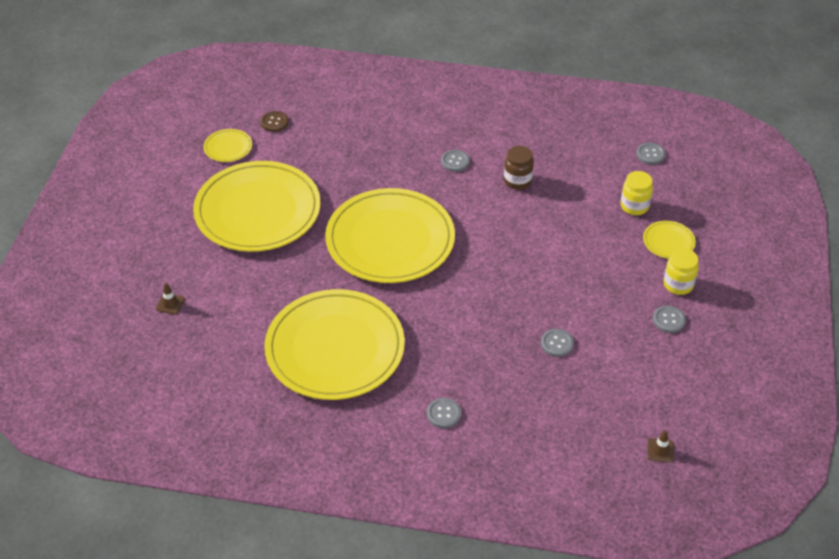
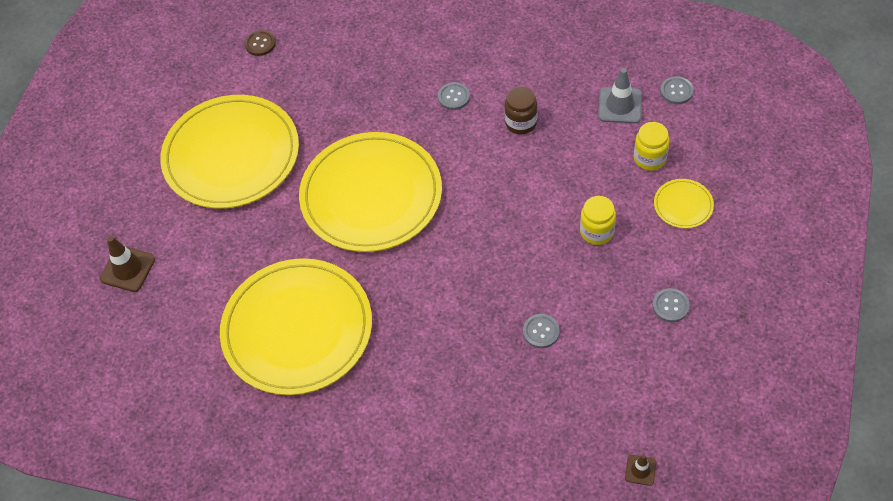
camera: 10 degrees right, 10 degrees up
brown traffic cone [156,283,185,315] -> brown traffic cone [100,236,155,292], size x1.76
yellow plate [204,129,252,162] -> none
grey button [427,398,461,428] -> none
yellow jar [663,248,699,295] -> yellow jar moved to [580,196,616,245]
none -> grey traffic cone [598,68,642,123]

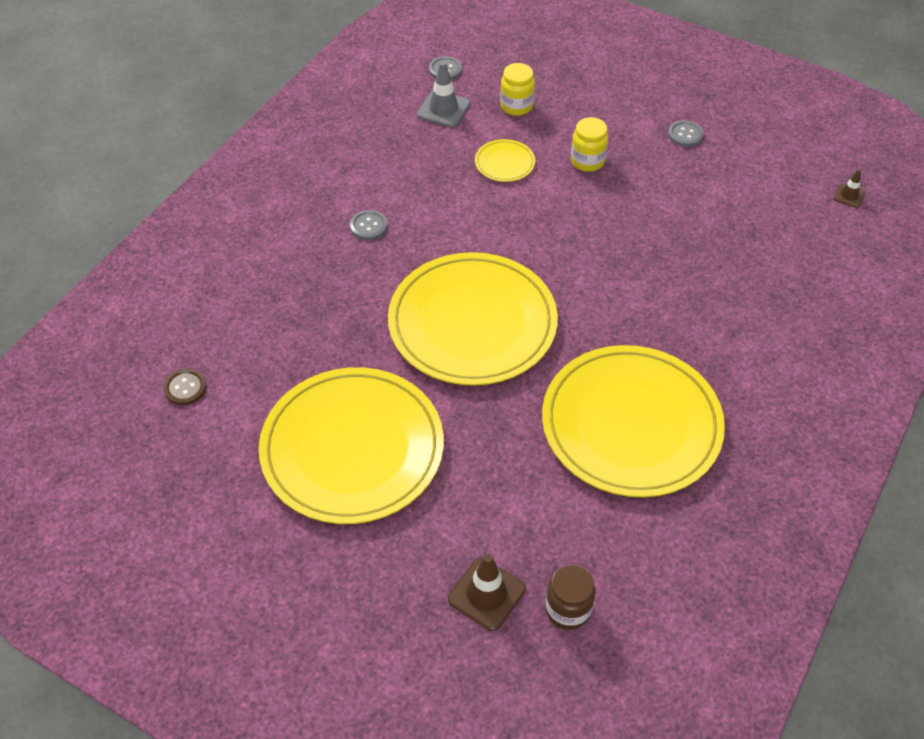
camera: 80 degrees left, 5 degrees down
brown jar [505,86,538,135] -> brown jar moved to [545,564,596,630]
grey button [523,314,560,348] -> none
yellow plate [654,179,714,228] -> yellow plate moved to [475,139,535,182]

